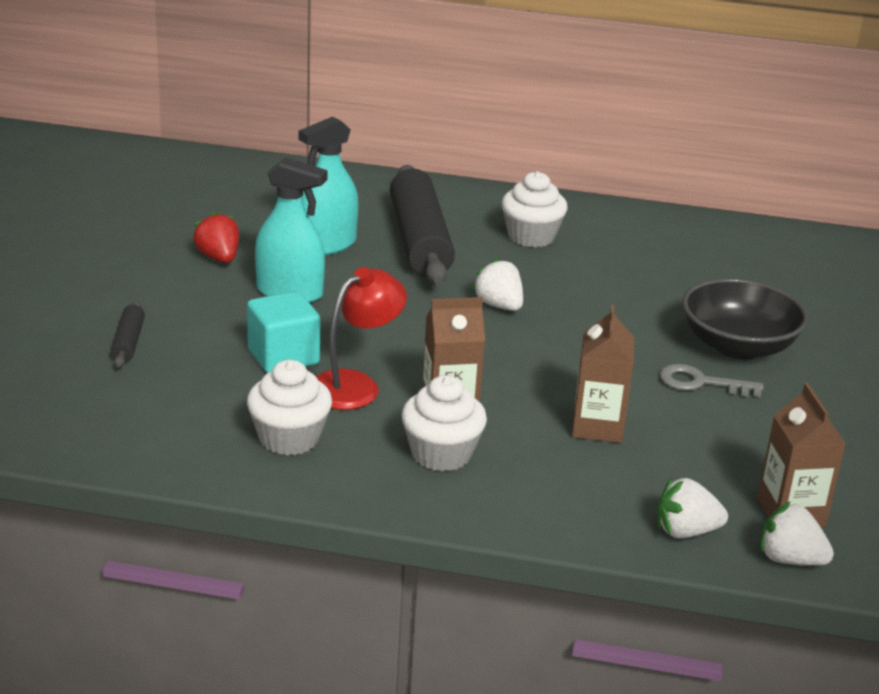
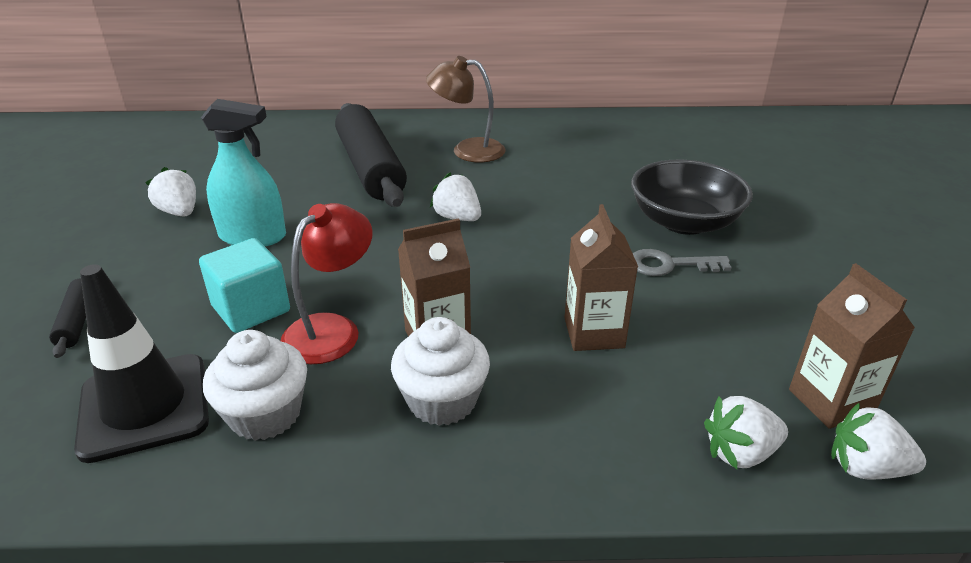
camera: 10 degrees left, 5 degrees up
red strawberry [193,211,239,263] -> white strawberry [145,167,196,216]
turquoise spray bottle [298,117,358,255] -> none
white cupcake [502,171,568,247] -> brown lamp [426,56,505,162]
none -> black traffic cone [74,264,209,463]

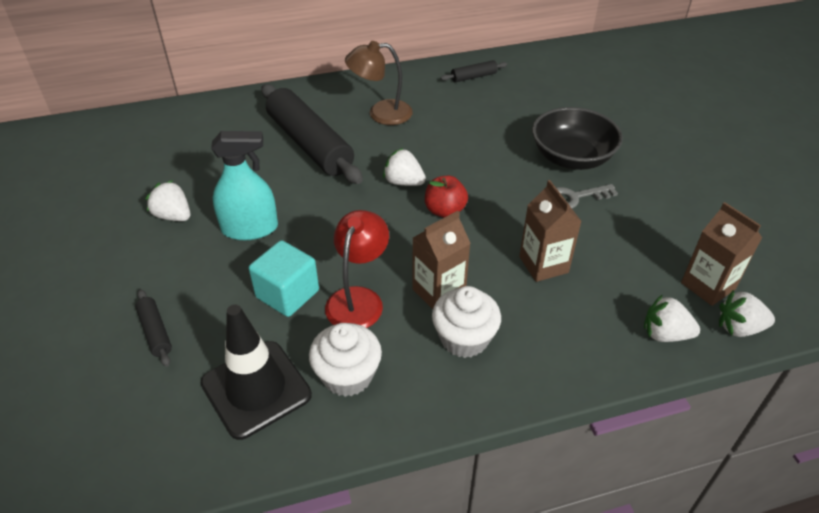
camera: 15 degrees left, 10 degrees up
white strawberry [704,396,788,469] -> white strawberry turned 45 degrees clockwise [644,294,700,342]
none -> red apple [425,176,468,218]
none -> black rolling pin [440,60,507,82]

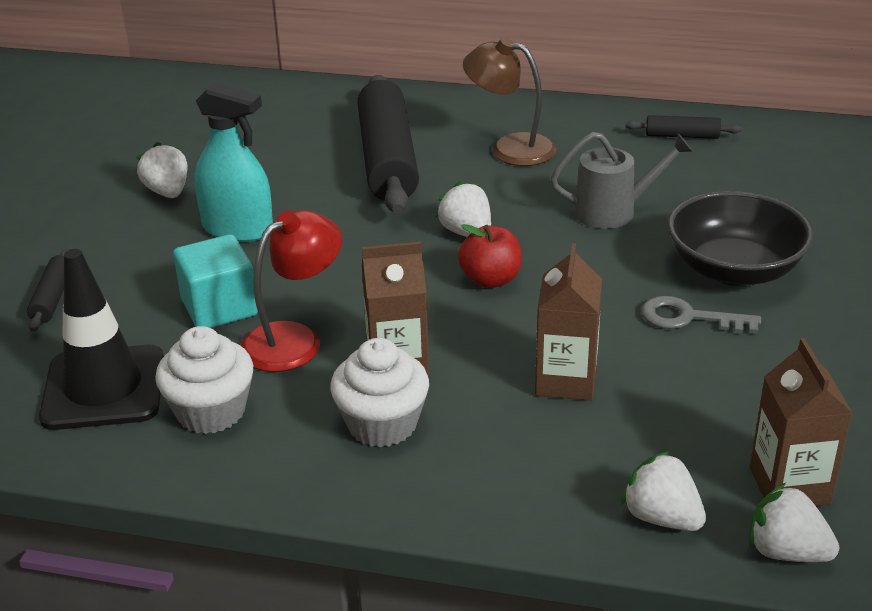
camera: 30 degrees right, 10 degrees down
none -> grey watering can [551,132,693,229]

